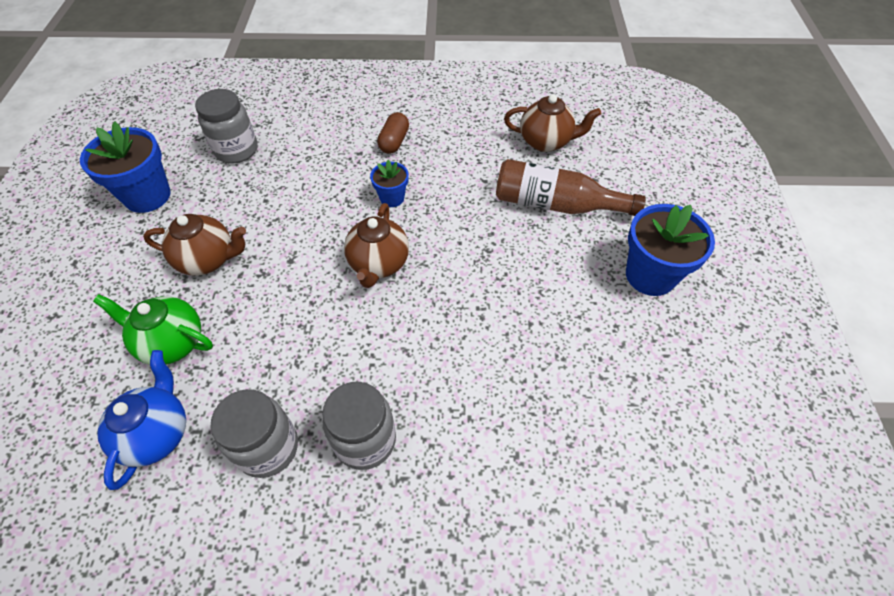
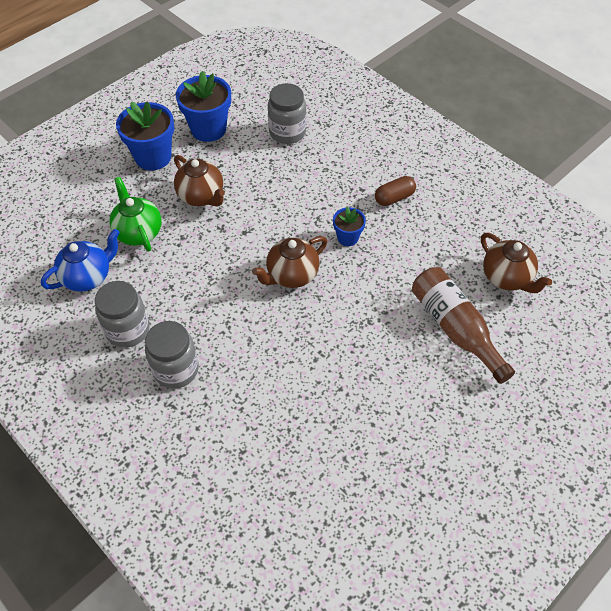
camera: 45 degrees right, 0 degrees up
blue flower pot [626,204,715,296] -> blue flower pot moved to [116,101,174,170]

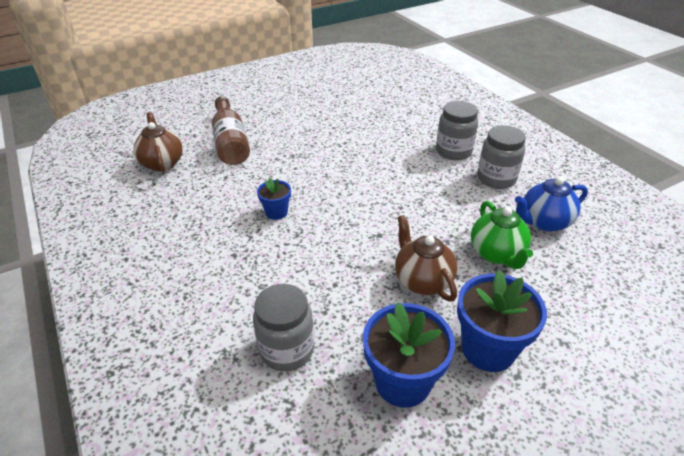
camera: 165 degrees left, 15 degrees down
brown teapot [252,236,327,288] -> none
brown capsule [375,176,416,206] -> none

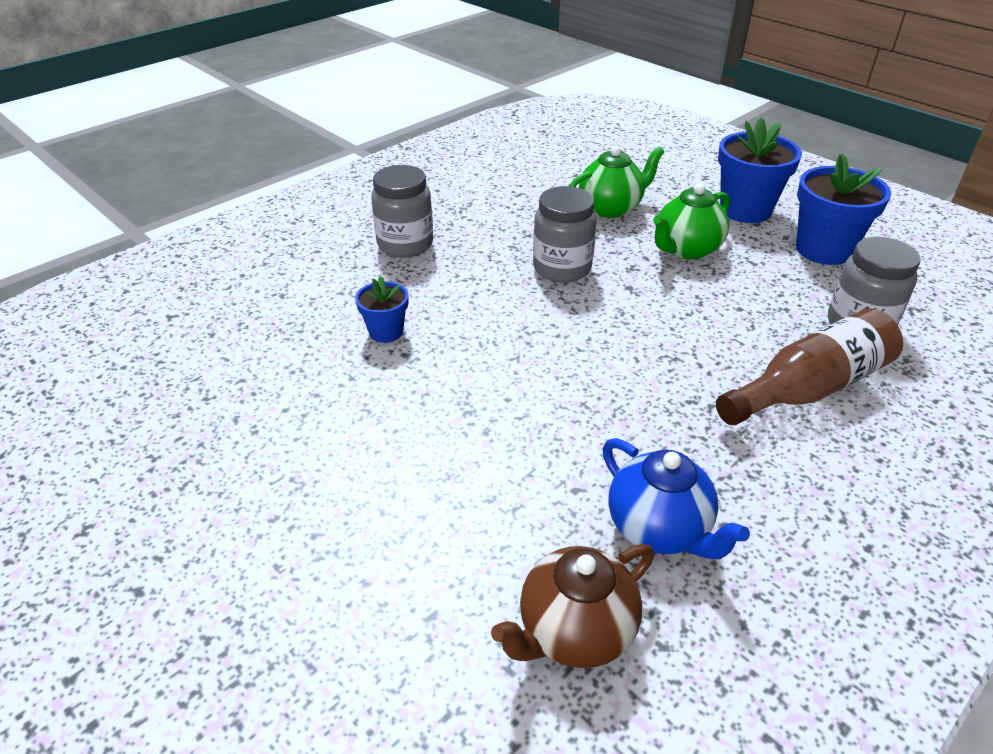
camera: 105 degrees left, 0 degrees up
brown bottle [212,96,250,165] -> brown bottle moved to [716,308,903,425]
blue flower pot [257,177,291,220] -> blue flower pot moved to [355,276,408,343]
brown teapot [395,215,457,302] -> green teapot [653,183,730,260]
grey jar [477,125,526,189] -> grey jar moved to [533,186,597,282]
blue teapot [515,177,588,232] -> blue teapot moved to [603,438,750,559]

